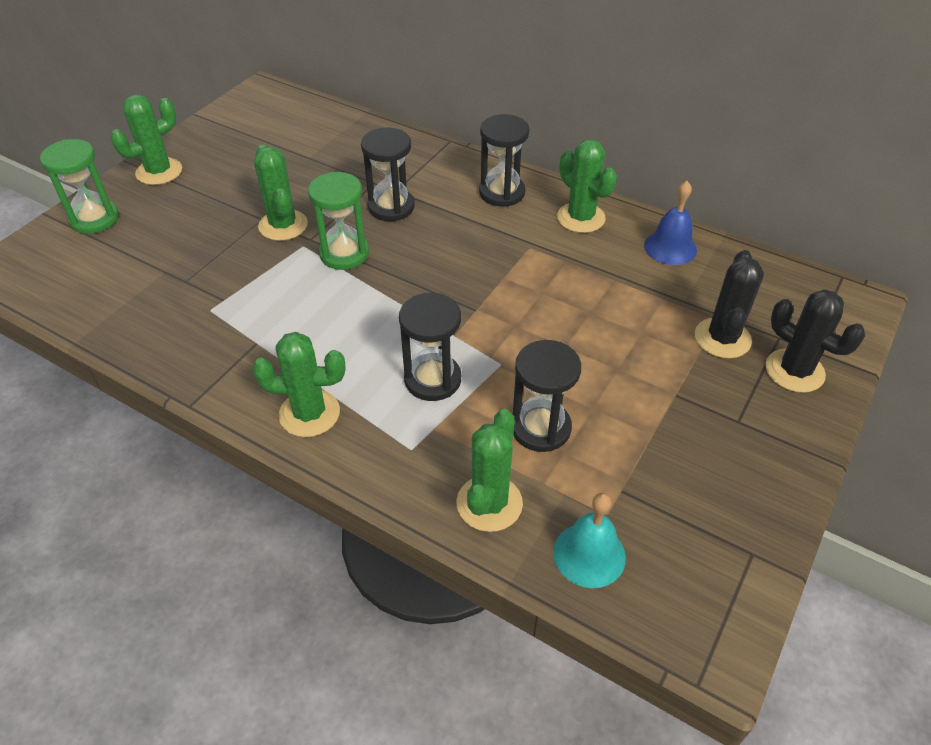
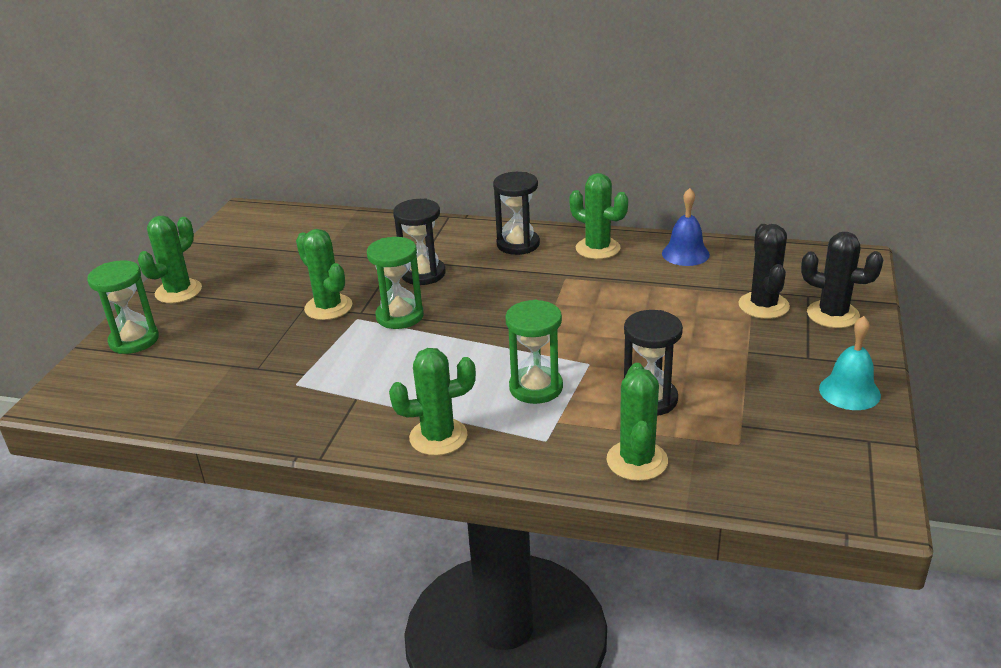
camera: 15 degrees left, 15 degrees down
black hourglass [399,293,461,401] -> green hourglass [505,300,563,404]
turquoise bell [553,493,626,588] -> turquoise bell moved to [819,316,881,410]

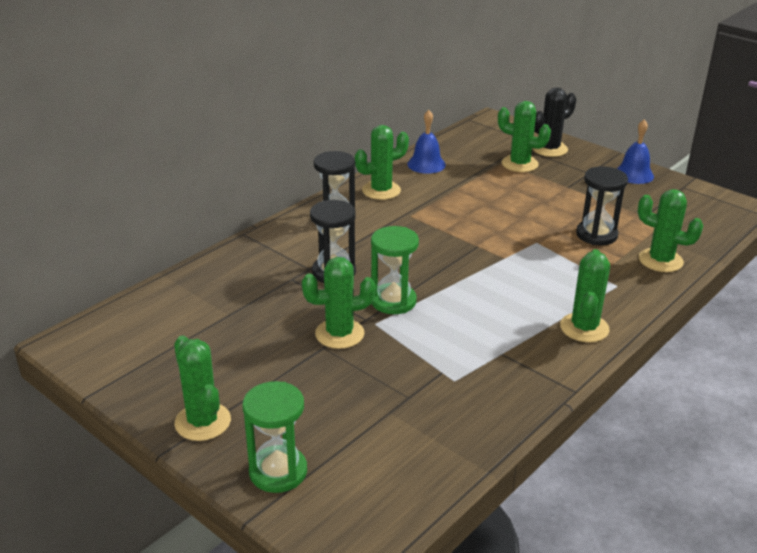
camera: 65 degrees left, 0 degrees up
green hourglass [505,300,563,404] -> none
black cactus [738,224,790,319] -> green cactus [498,101,551,172]
turquoise bell [819,316,881,410] -> blue bell [617,119,654,184]

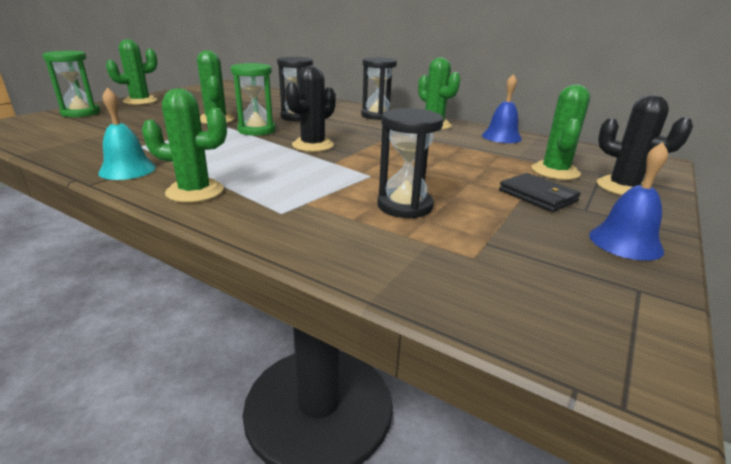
camera: 80 degrees right, 5 degrees down
green cactus [638,189,703,272] -> none
none -> turquoise bell [98,87,156,180]
none -> black cactus [285,66,336,152]
none -> black wallet [499,173,581,212]

